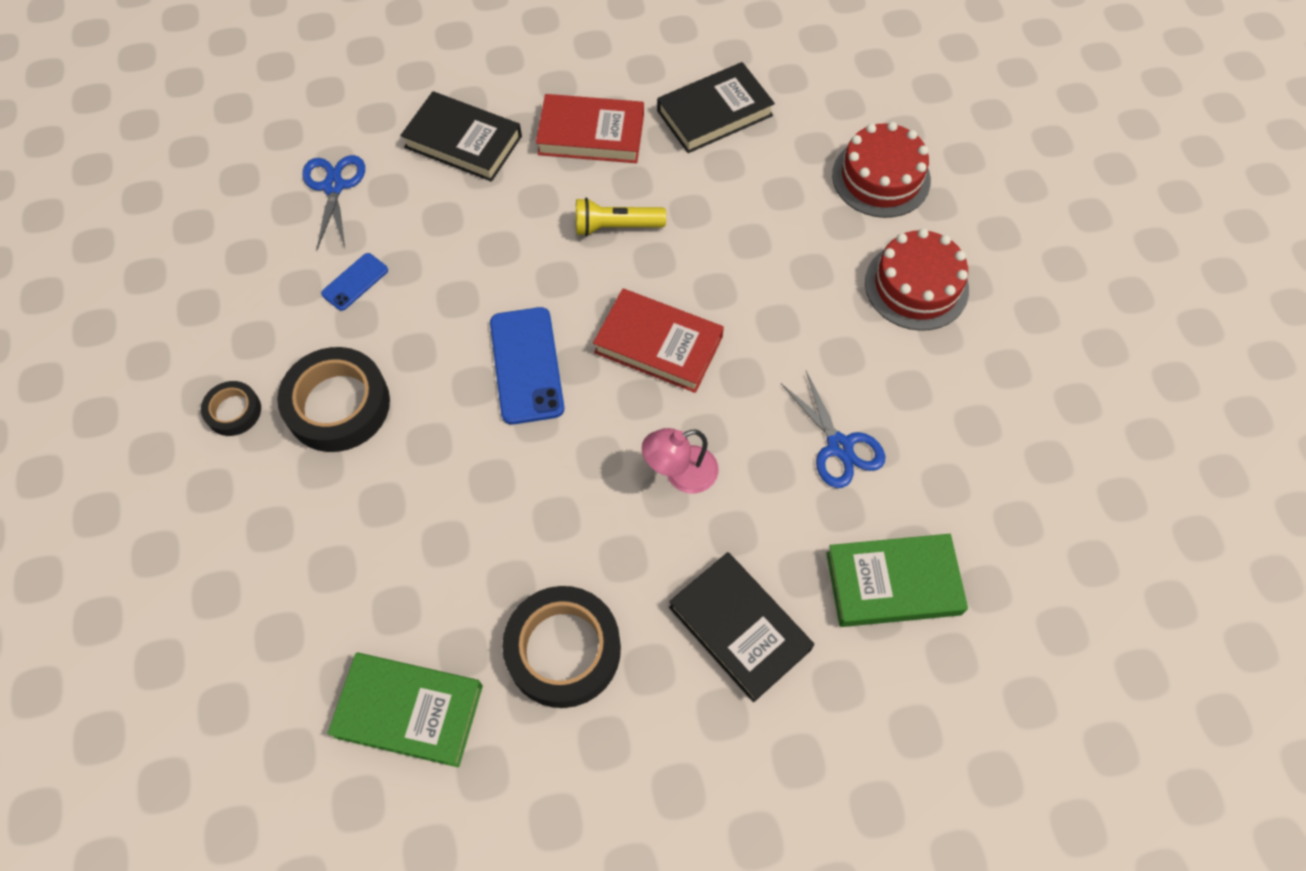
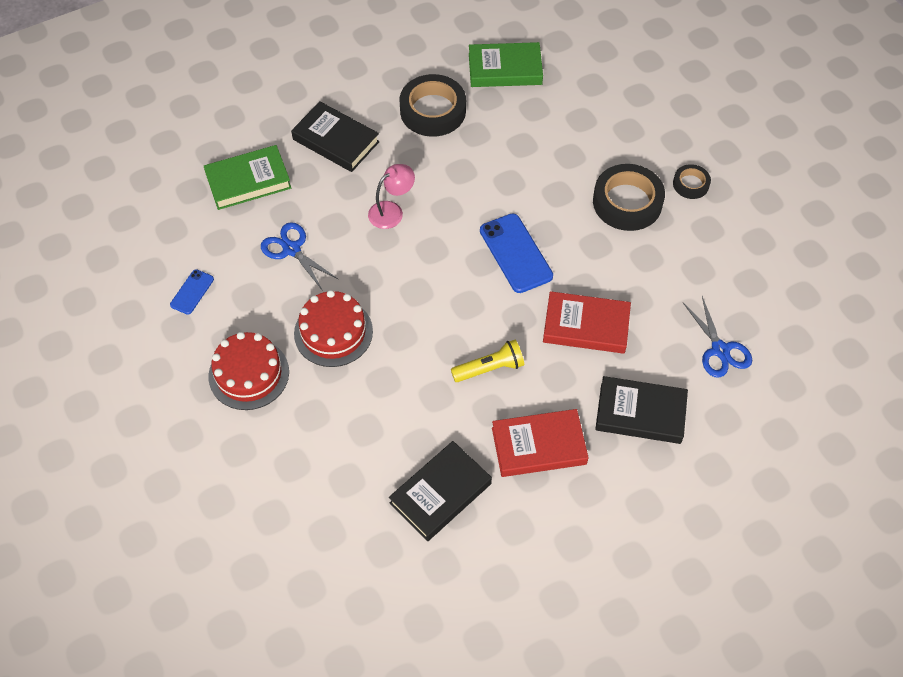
camera: 165 degrees right, 5 degrees down
blue phone [321,253,388,311] -> blue phone moved to [170,269,214,315]
red book [593,289,724,393] -> red book moved to [543,291,631,354]
red cake [832,122,931,218] -> red cake moved to [294,290,373,367]

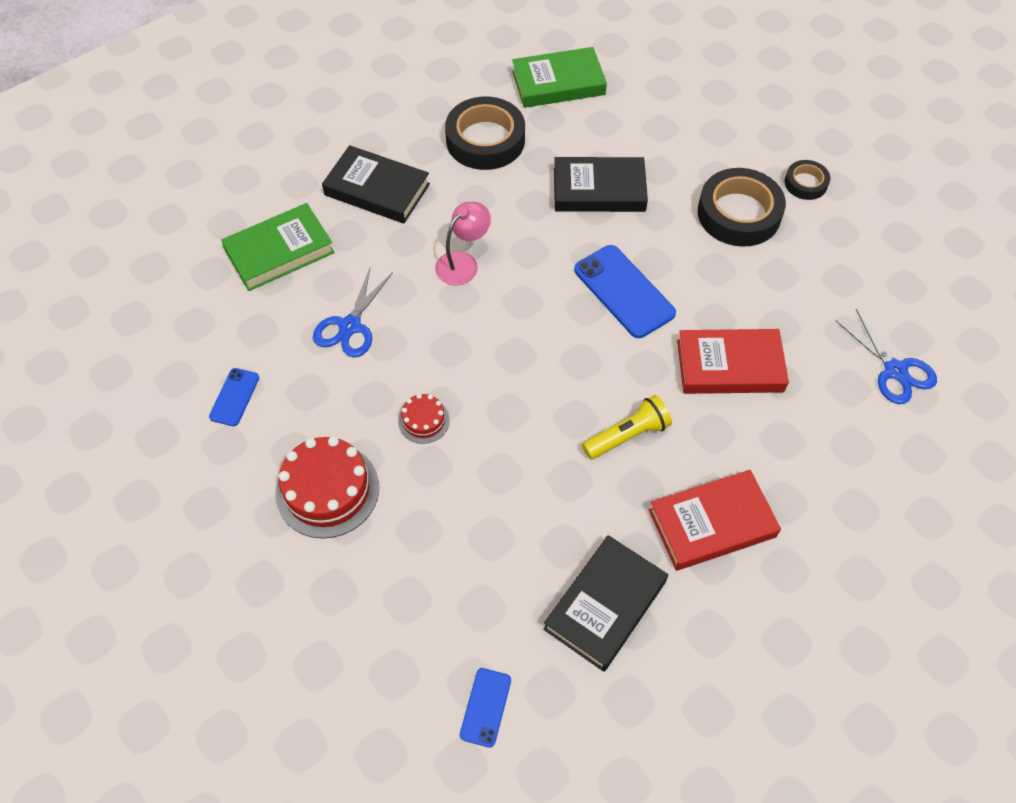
camera: 10 degrees left, 0 degrees up
blue scissors [261,222,339,291] -> blue scissors turned 105 degrees counterclockwise [313,266,393,358]
red cake [294,290,373,367] -> red cake [398,394,450,444], size x0.52
black book [595,376,688,444] -> black book moved to [554,157,648,212]
none -> blue phone [460,668,511,748]

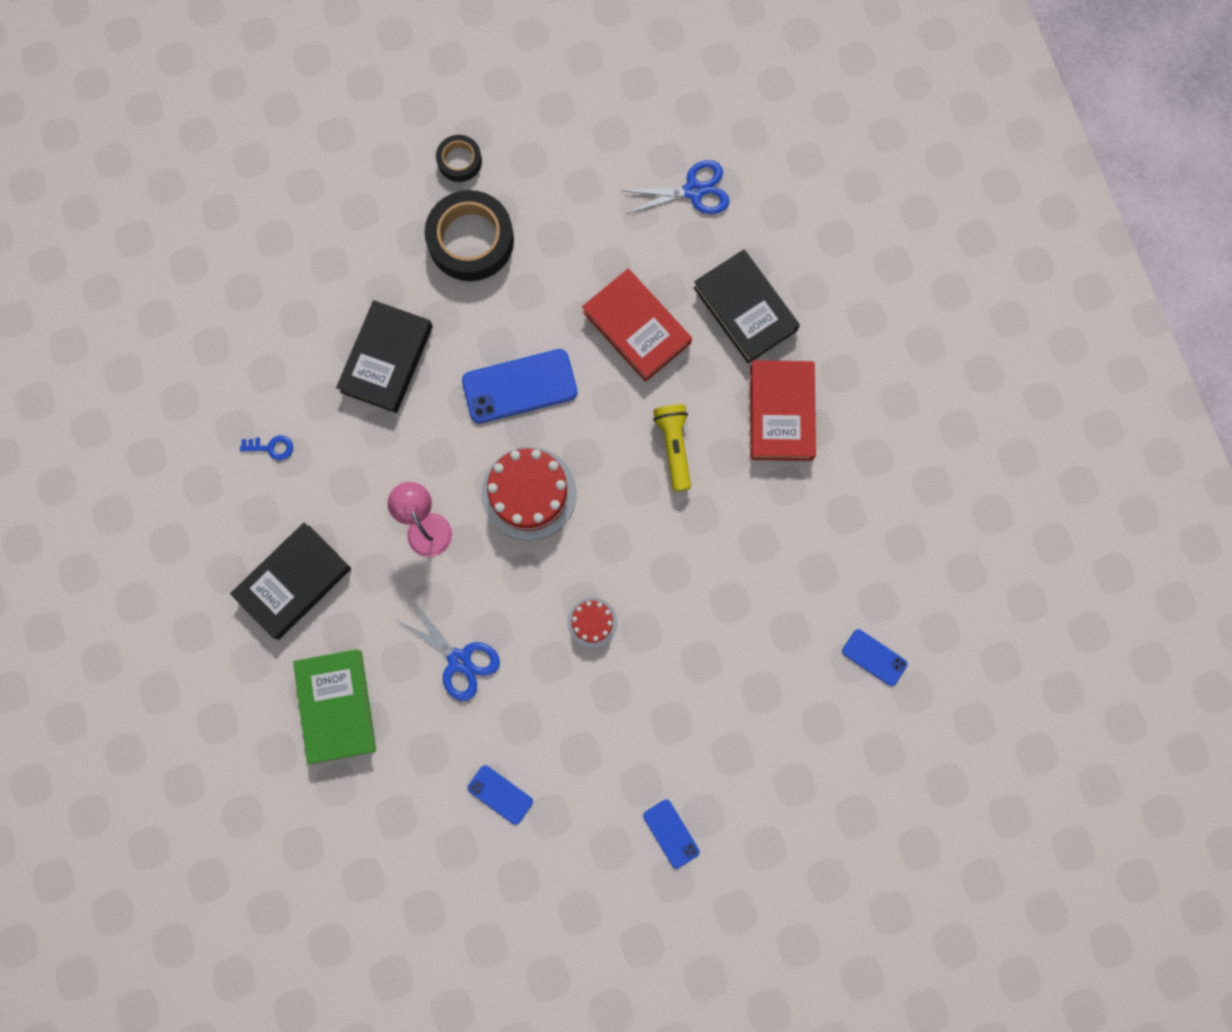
camera: 70 degrees left, 20 degrees up
red cake [275,436,379,538] -> red cake moved to [482,447,577,540]
black tape [445,97,525,170] -> blue key [240,435,293,460]
green book [512,47,607,108] -> none
black book [543,535,668,672] -> black book moved to [693,249,800,363]
red book [677,329,789,394] -> red book turned 60 degrees counterclockwise [582,269,692,382]
none -> blue phone [643,799,700,869]

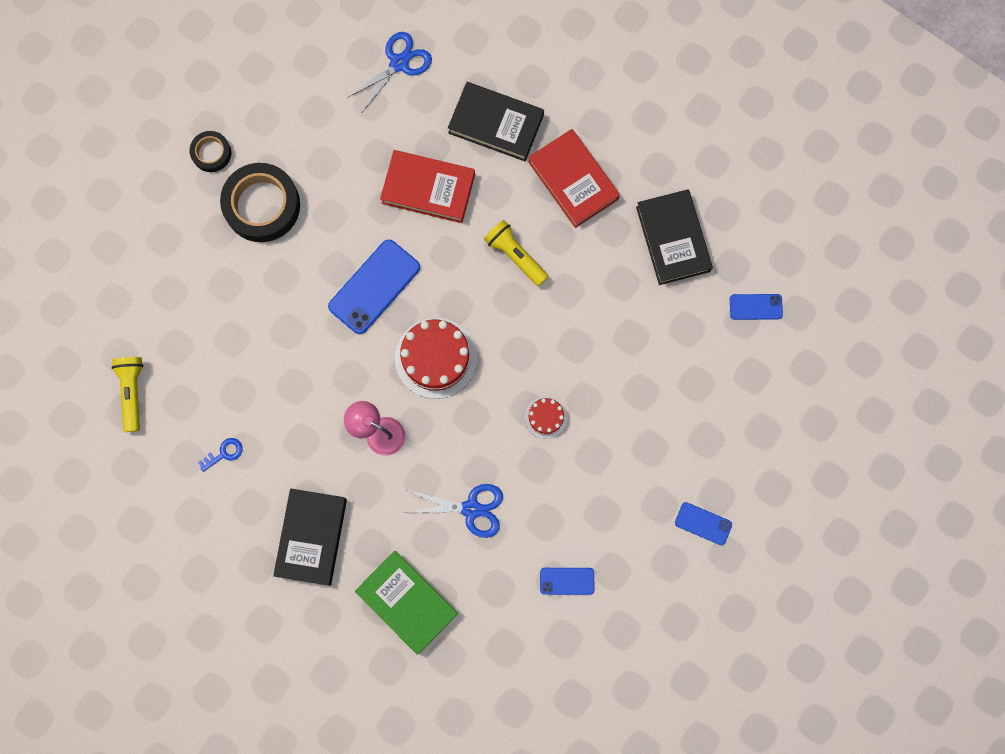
camera: 35 degrees left, 0 degrees up
black book [336,300,433,413] -> black book moved to [636,189,713,285]
none -> yellow flashlight [112,357,144,432]

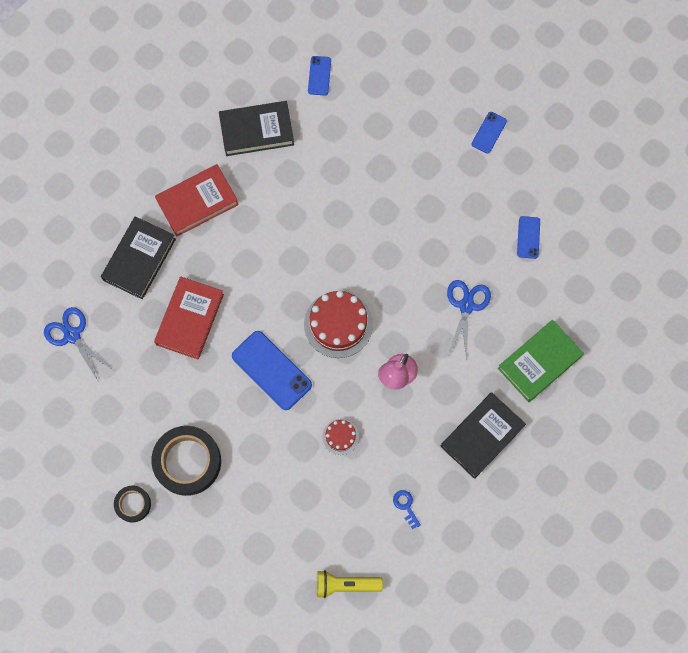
camera: 85 degrees left, 5 degrees down
black book [273,489,347,586] -> black book turned 60 degrees counterclockwise [441,392,526,479]
yellow flashlight [484,220,548,286] -> none
red cake [525,396,567,439] -> red cake moved to [322,419,359,455]

